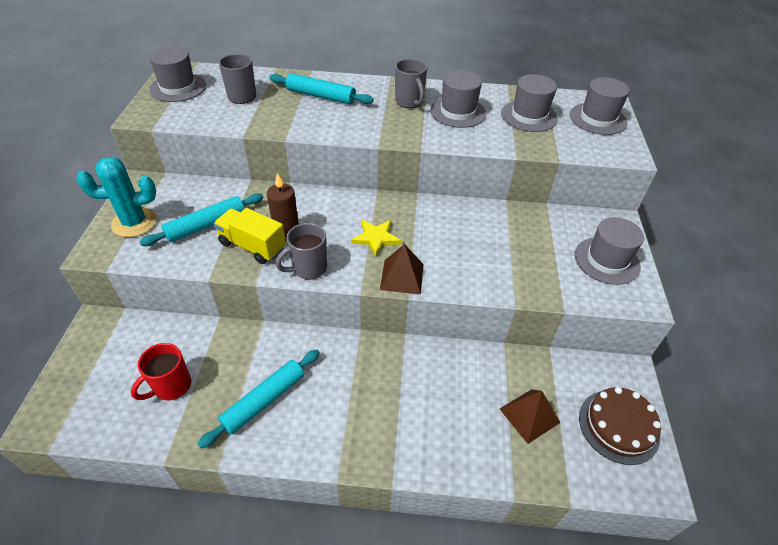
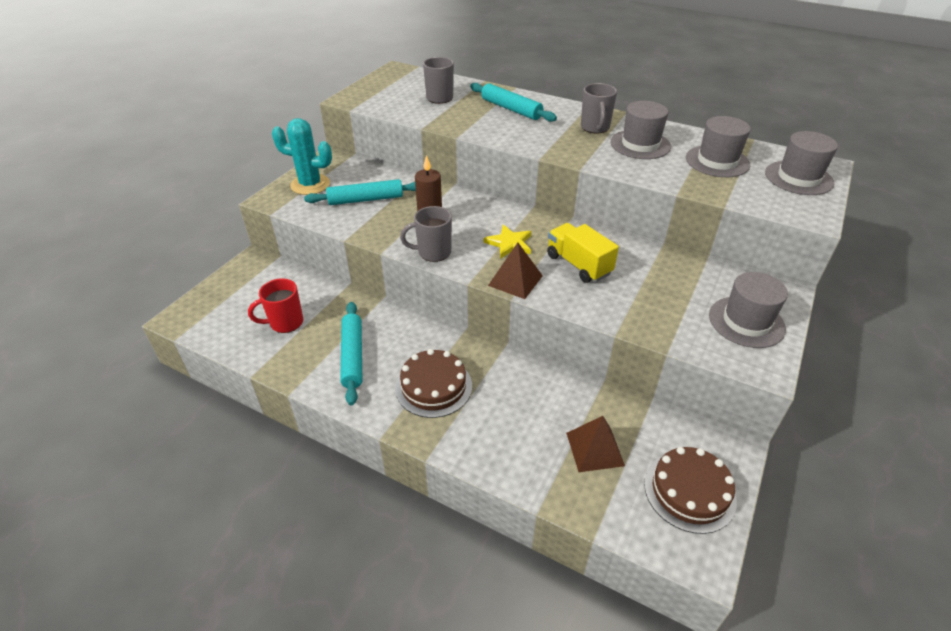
camera: 25 degrees right, 5 degrees down
grey hat [149,46,206,102] -> none
turquoise rolling pin [198,349,320,448] -> turquoise rolling pin turned 75 degrees counterclockwise [340,302,362,405]
yellow truck [214,208,286,264] -> yellow truck moved to [547,223,619,283]
none -> brown cake [395,349,472,418]

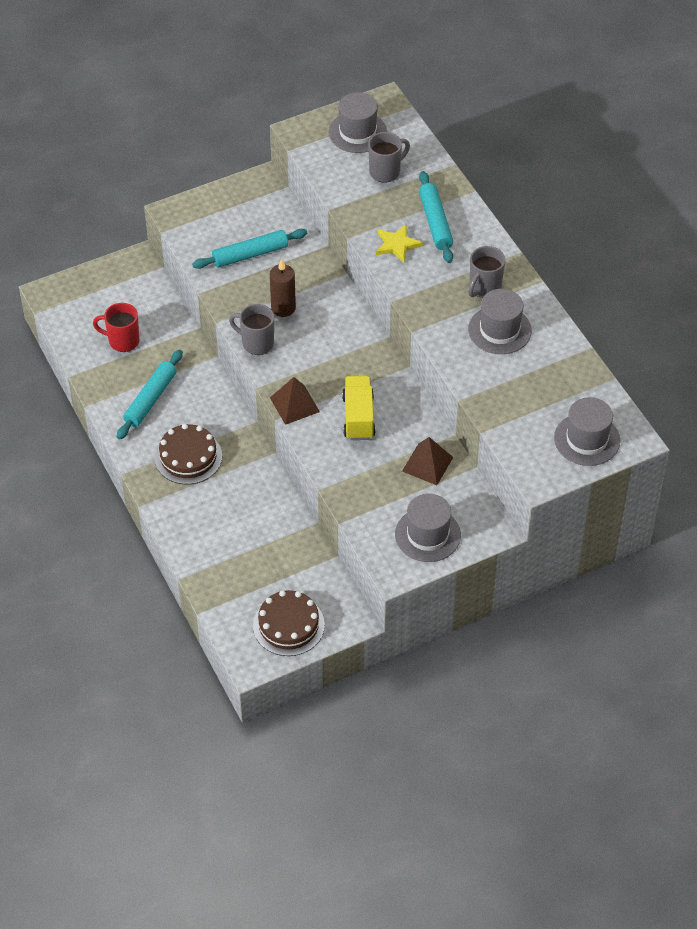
camera: 35 degrees right, 10 degrees up
turquoise cactus [272,118,332,195] -> none
turquoise rolling pin [304,179,416,205] -> turquoise rolling pin turned 45 degrees counterclockwise [192,229,307,269]
yellow star [483,225,531,259] -> yellow star moved to [376,225,423,263]
brown pyramid [566,416,625,472] -> brown pyramid moved to [402,437,453,485]
grey hat [686,116,751,177] -> grey hat moved to [329,92,387,153]

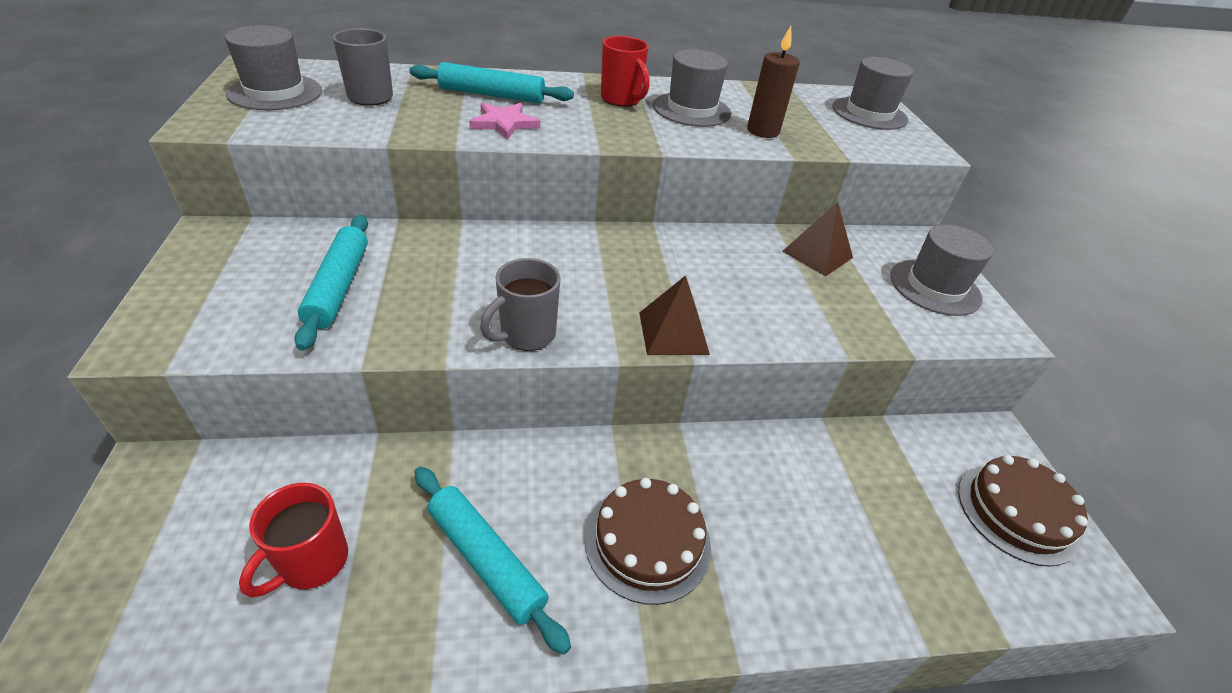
camera: 75 degrees left, 10 degrees down
brown candle [270,259,296,317] -> brown candle moved to [747,26,800,138]
yellow truck [342,376,376,440] -> none
yellow star [376,225,423,263] -> pink star [469,103,540,140]
grey mug [468,246,505,298] -> red mug [601,36,650,107]

